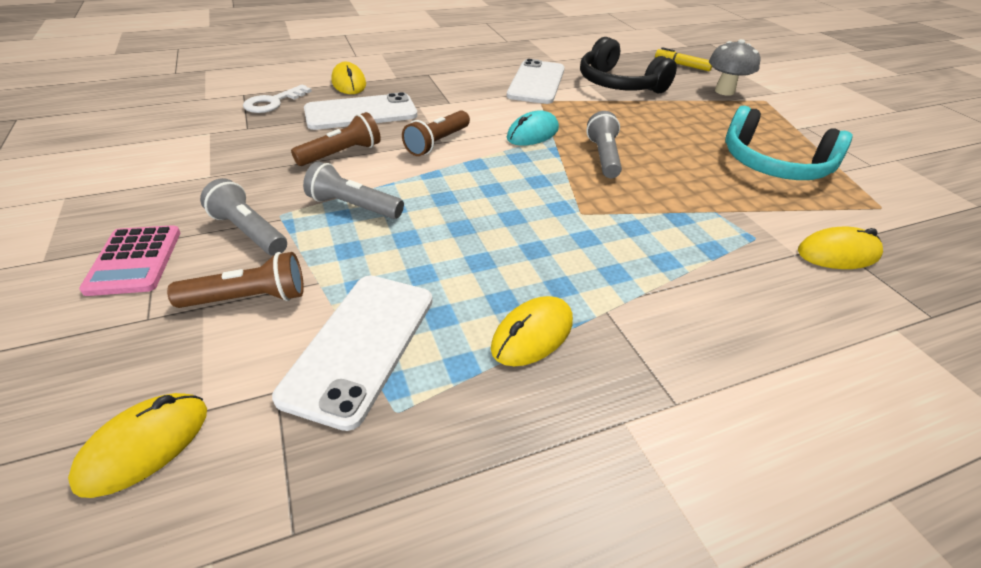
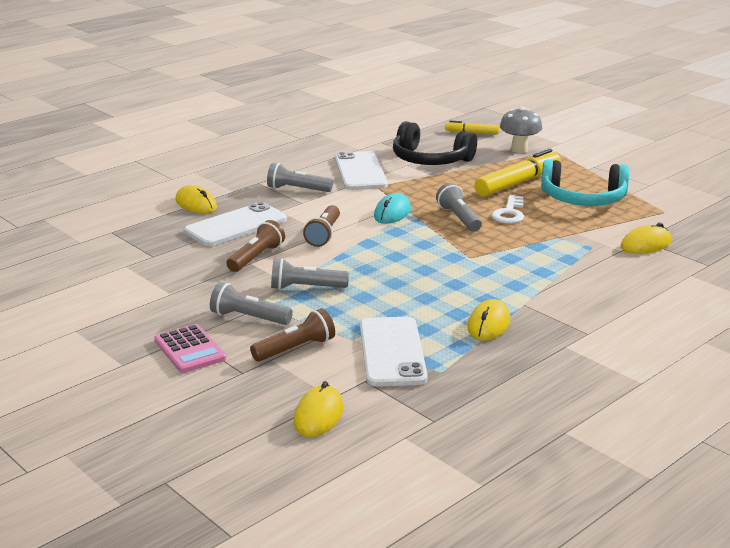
camera: 20 degrees left, 15 degrees down
white key [243,84,312,113] -> white key moved to [491,195,524,224]
none -> grey flashlight [267,163,333,192]
none -> yellow marker [474,149,561,197]

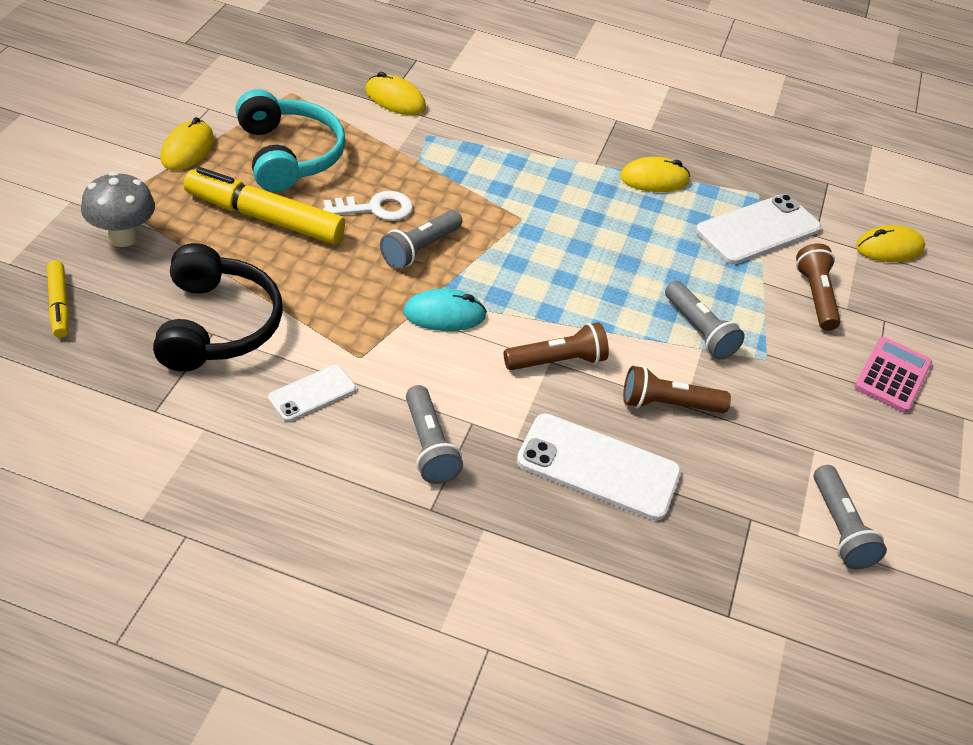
camera: 125 degrees left, 20 degrees up
yellow mouse [175,185,217,213] -> yellow mouse moved to [160,117,214,171]
grey flashlight [210,282,293,325] -> grey flashlight moved to [814,465,887,569]
brown flashlight [250,308,335,362] -> brown flashlight turned 60 degrees clockwise [796,243,841,331]
white phone [335,151,388,190] -> white phone [268,365,356,422], size x0.54

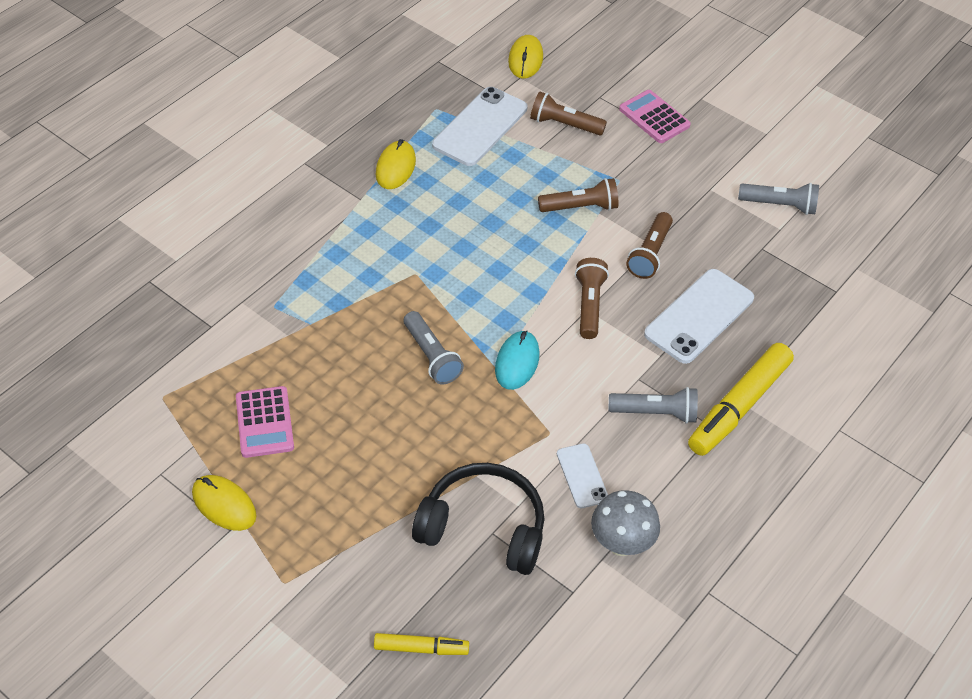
camera: 65 degrees left, 5 degrees up
grey mushroom [81,172,155,247] -> grey mushroom moved to [591,490,660,556]
yellow marker [184,167,345,244] -> yellow marker moved to [688,343,794,456]
turquoise headphones [235,89,346,192] -> pink calculator [236,386,294,458]
white key [323,191,413,221] -> none
yellow mouse [366,72,426,115] -> none
grey flashlight [665,281,745,360] -> brown flashlight [538,178,618,212]
white phone [696,194,821,264] -> white phone turned 45 degrees clockwise [432,87,527,166]

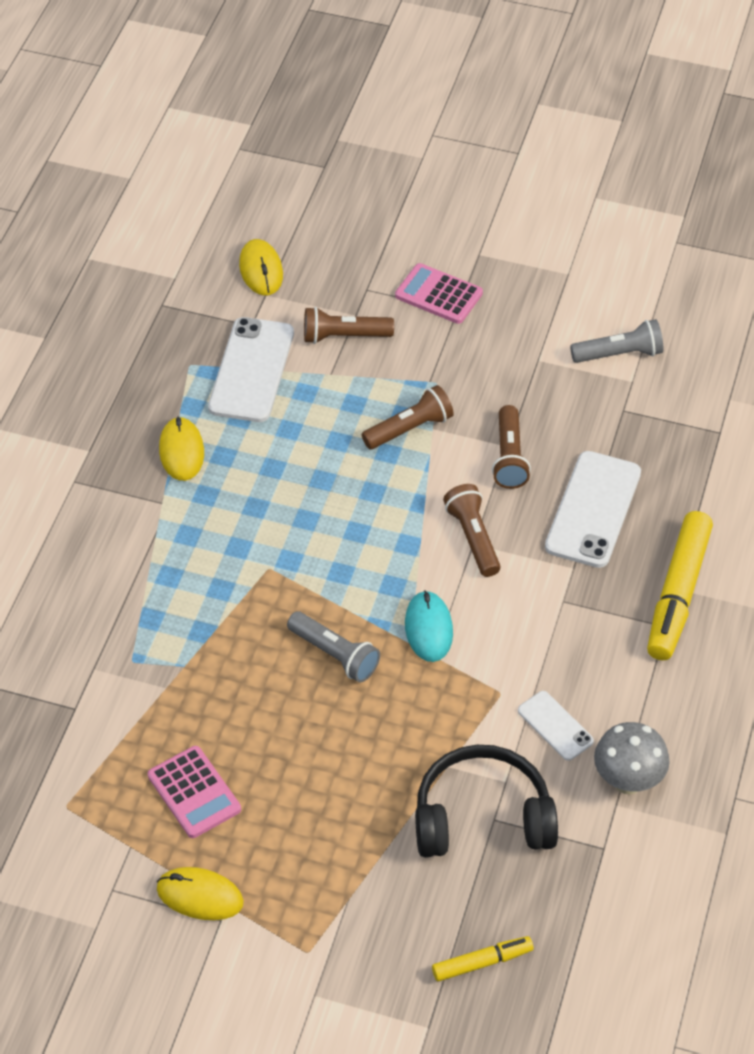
camera: 20 degrees left, 0 degrees up
grey flashlight [609,387,698,424] -> none

